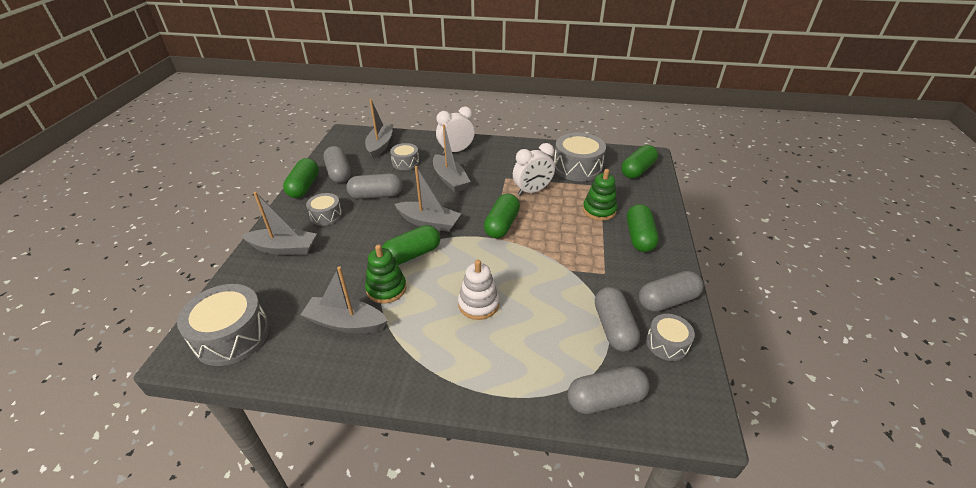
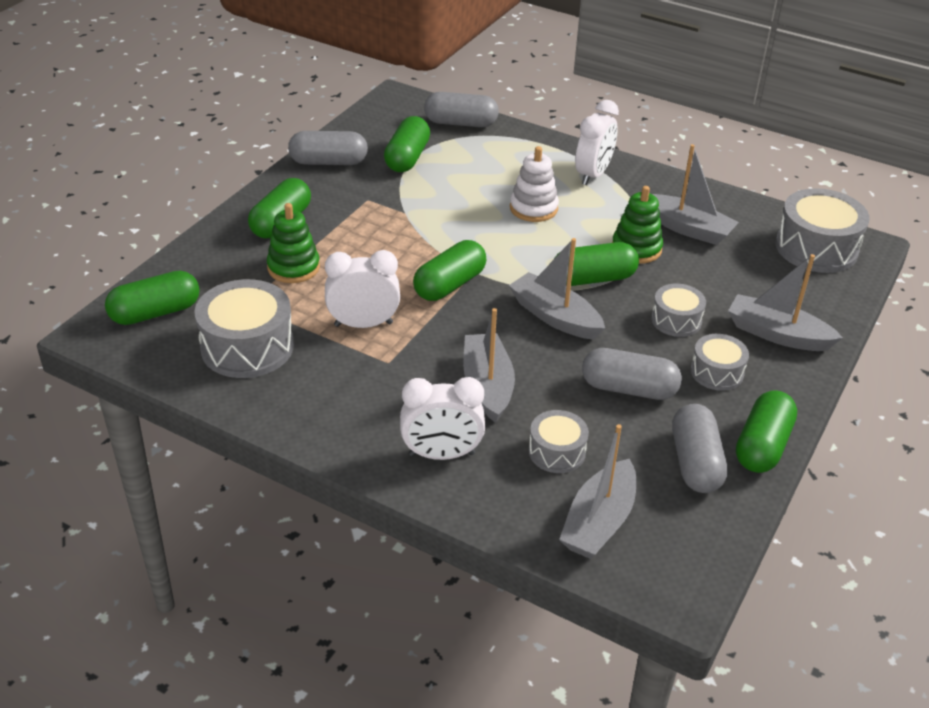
camera: 160 degrees left, 0 degrees up
grey capsule [595,287,640,352] -> green capsule [384,116,430,172]
grey drum [646,314,695,361] -> grey drum moved to [651,284,706,337]
none -> white clock [575,100,619,185]

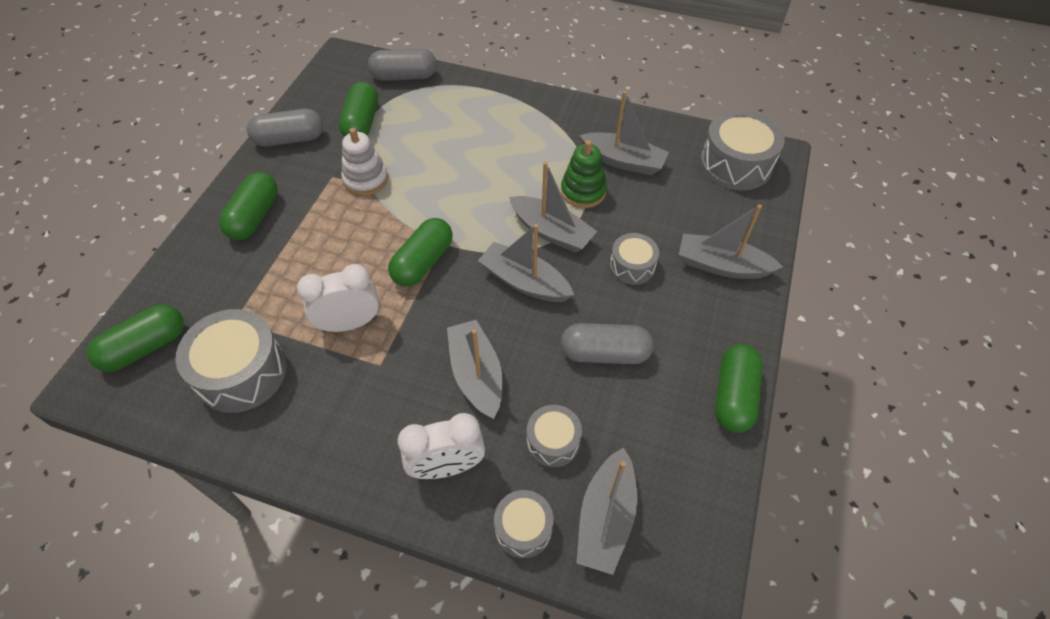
camera: 10 degrees left, 15 degrees up
green stacking toy [267,203,320,283] -> none
white stacking toy [510,146,559,222] -> white stacking toy moved to [341,128,388,196]
green capsule [554,242,639,286] -> grey boat [509,162,597,253]
white clock [575,100,619,185] -> none
grey capsule [672,404,728,493] -> none
grey drum [691,334,749,391] -> grey drum moved to [494,490,554,558]

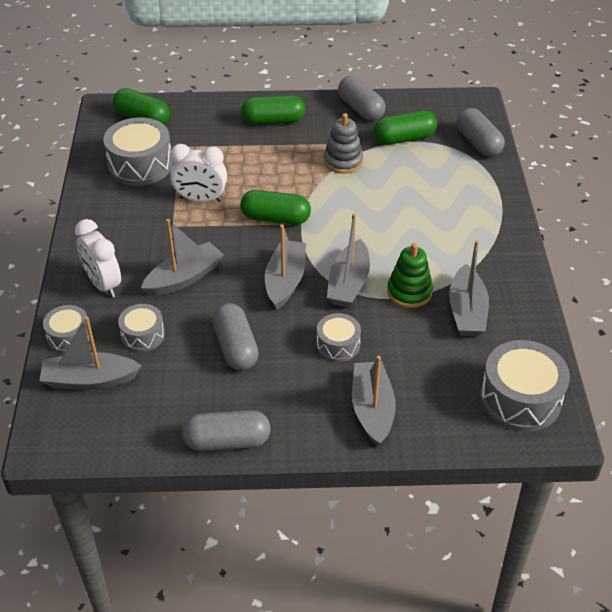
camera: 70 degrees right, 10 degrees down
white clock [297,264,379,332] -> white clock turned 135 degrees clockwise [170,144,227,202]
white stacking toy [341,128,388,196] -> grey stacking toy [324,113,363,174]
green capsule [715,344,763,433] -> grey capsule [182,410,271,451]

